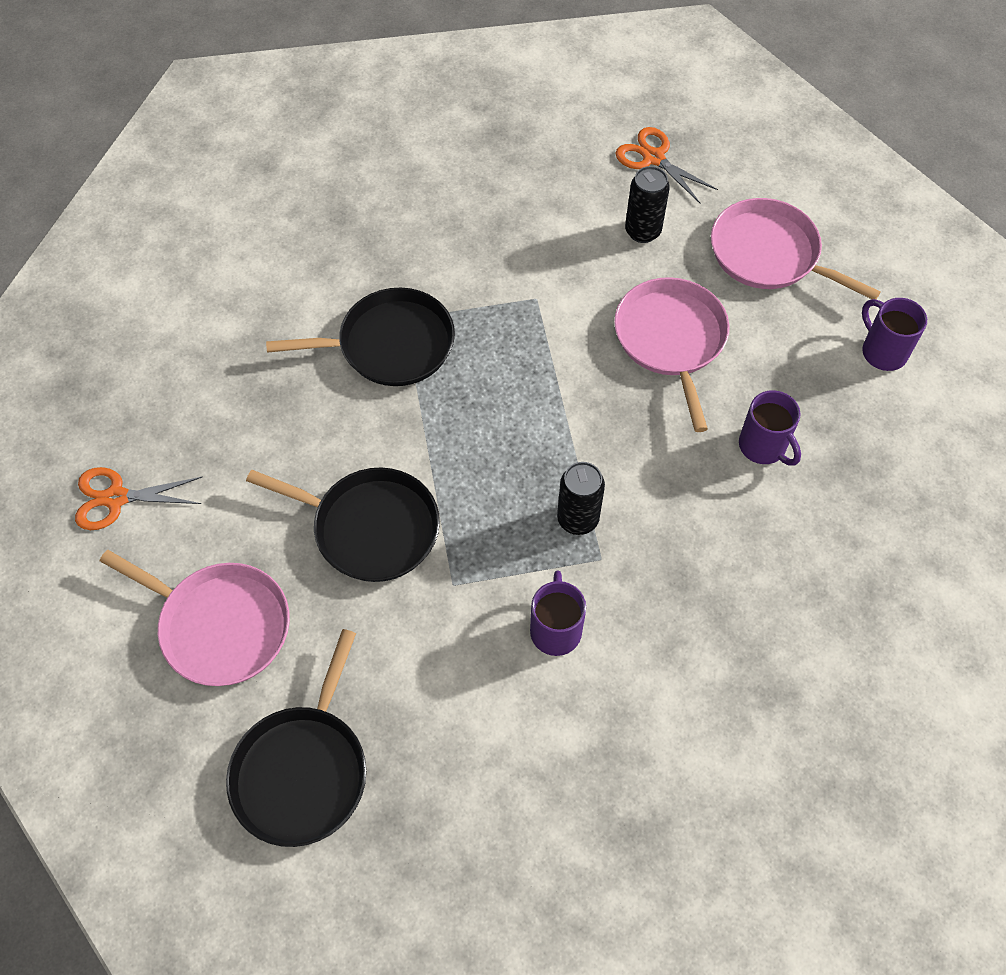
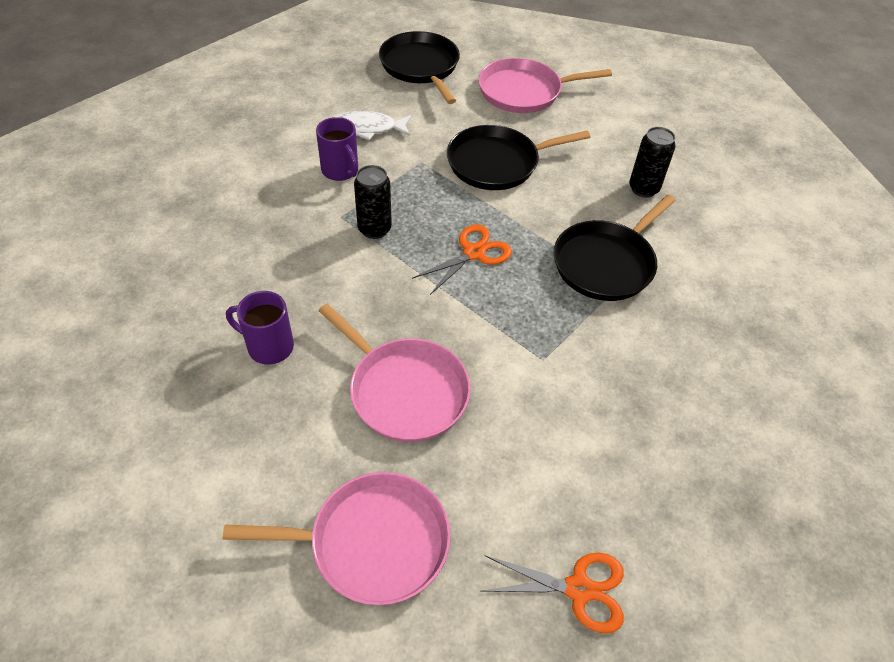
camera: 140 degrees right, 10 degrees down
orange scissors [75,467,203,530] -> orange scissors moved to [412,225,512,295]
black can [625,166,670,243] -> black can moved to [629,127,676,198]
purple mug [862,298,927,371] -> none
none -> white fish [335,111,412,141]

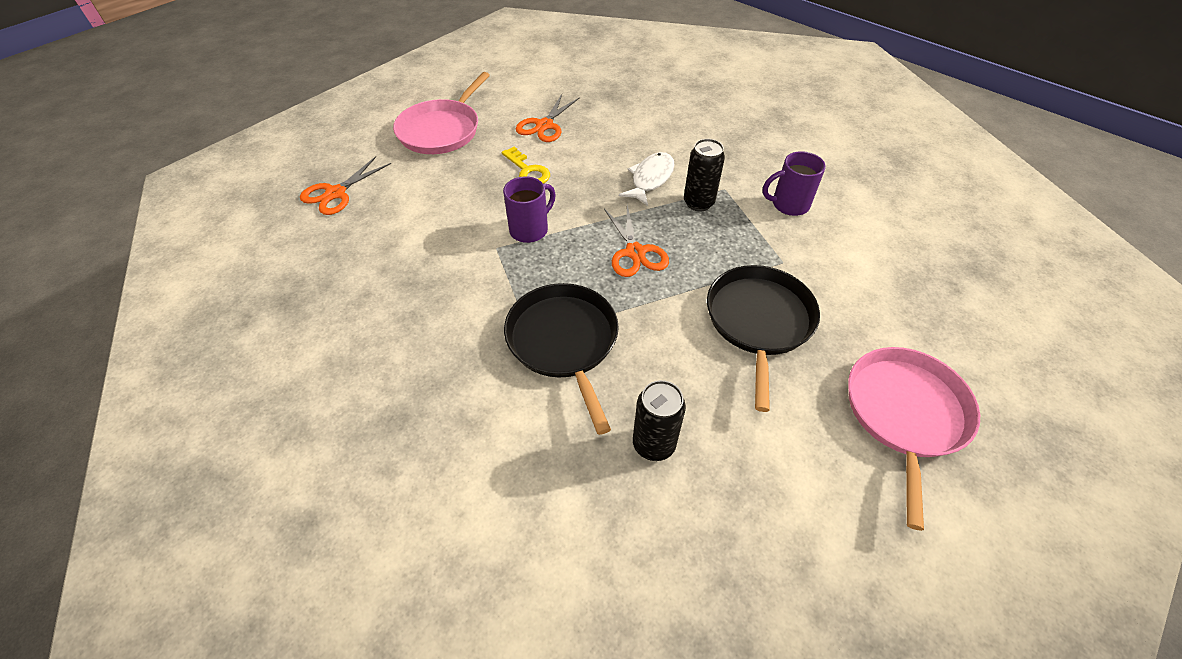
camera: 120 degrees right, 0 degrees up
purple mug [226,291,294,365] -> purple mug moved to [503,176,556,243]
pink pan [318,304,471,442] -> yellow key [502,147,550,184]
white fish [335,111,412,141] -> white fish moved to [619,152,675,206]
black pan [379,31,460,104] -> none
none -> orange scissors [516,94,580,142]

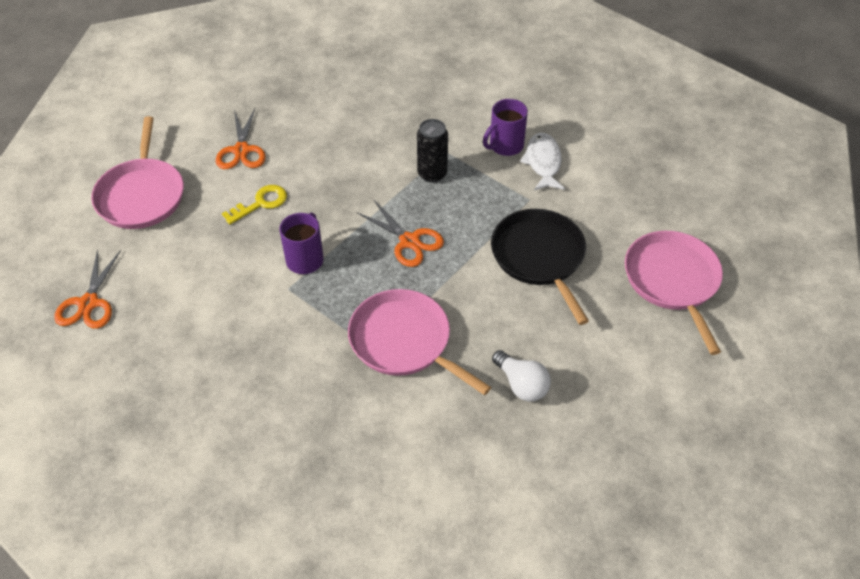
camera: 30 degrees left, 0 degrees up
yellow key [502,147,550,184] -> yellow key turned 60 degrees counterclockwise [222,185,287,225]
black pan [504,283,619,435] -> pink pan [348,289,491,395]
white fish [619,152,675,206] -> white fish moved to [520,132,565,190]
black can [633,380,686,461] -> white light bulb [492,350,551,402]

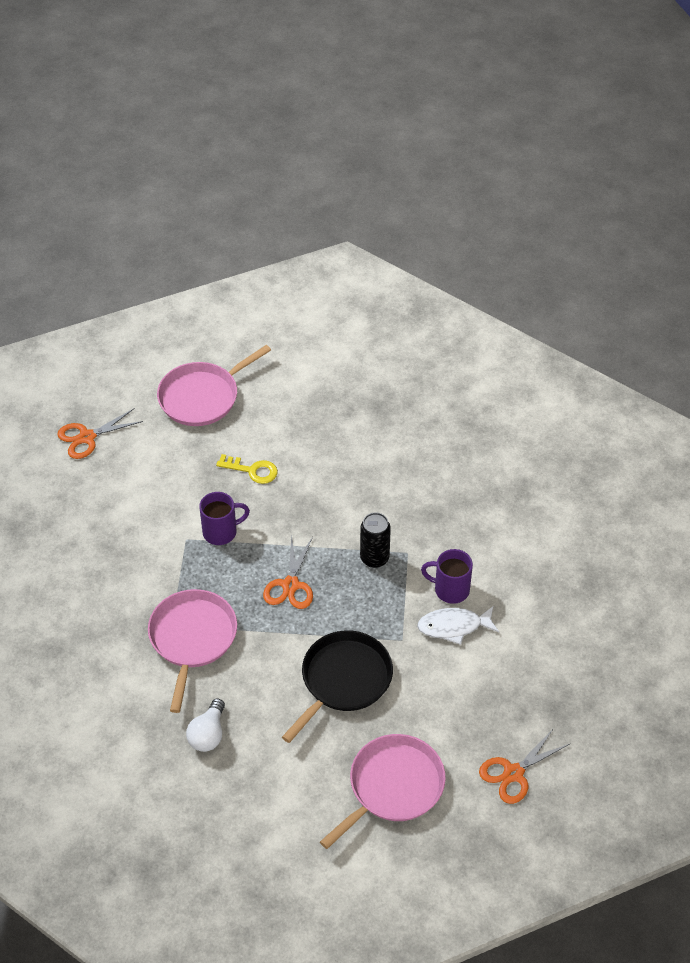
camera: 55 degrees right, 0 degrees up
orange scissors [215,109,266,169] -> orange scissors moved to [479,728,571,804]
white fish [520,132,565,190] -> white fish turned 150 degrees counterclockwise [417,606,499,645]

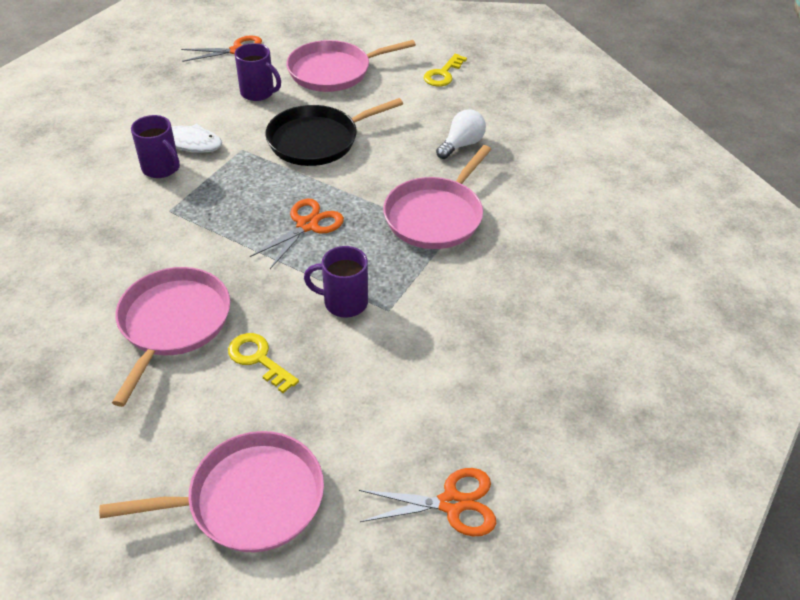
camera: 155 degrees left, 5 degrees down
black can [360,512,391,568] -> none
none -> pink pan [112,267,230,407]
none -> purple mug [235,43,281,101]
none -> yellow key [424,54,467,86]

